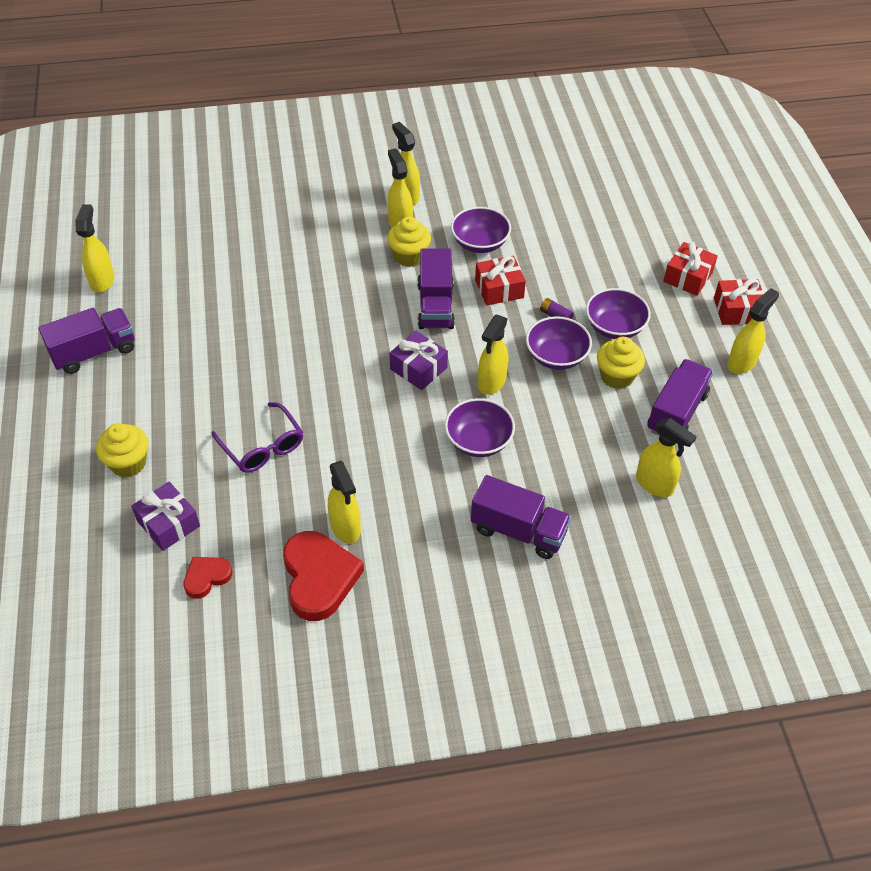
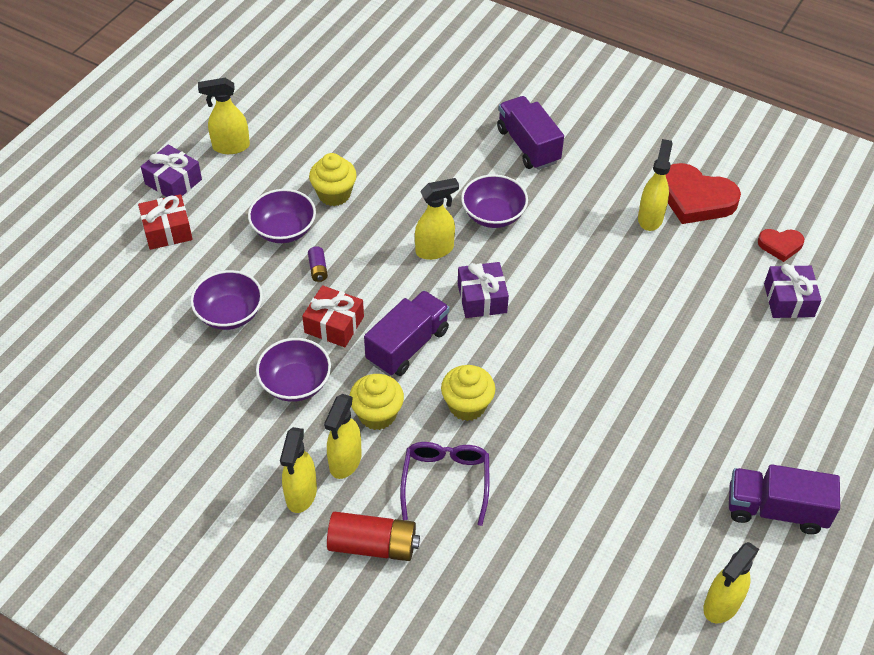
camera: 140 degrees left, 0 degrees up
yellow cupcake [96,423,148,477] -> yellow cupcake moved to [441,365,495,421]
purple glasses [211,402,303,473] -> purple glasses moved to [400,442,489,526]
red heart [283,531,364,621] -> red heart turned 90 degrees counterclockwise [666,163,741,224]
purple bowl [526,316,592,370] -> purple bowl moved to [190,270,263,330]
yellow spray bottle [636,418,697,497] -> none
purple truck [647,359,713,436] -> none
red gift [714,279,764,325] -> purple gift [141,144,202,197]
none -> red battery [327,512,420,561]

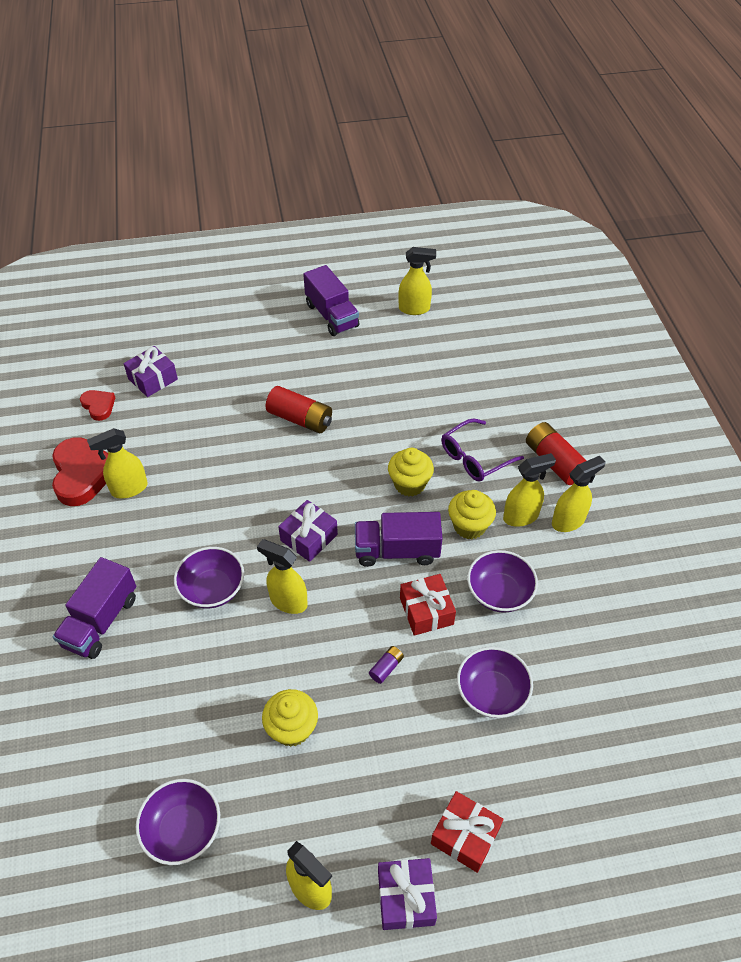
camera: 130 degrees left, 0 degrees up
purple bowl [248,189,316,243] -> purple bowl moved to [136,779,220,865]
none -> red battery [266,386,332,433]

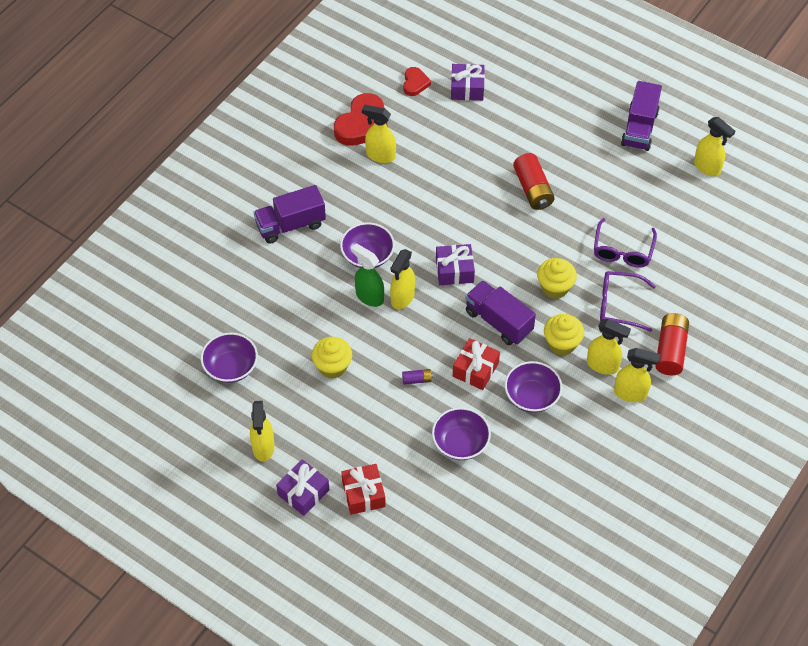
camera: 45 degrees right, 5 degrees up
yellow spray bottle [257,539,308,614] -> yellow spray bottle turned 135 degrees counterclockwise [390,249,415,309]
none -> green spray bottle [351,243,384,307]
none -> purple glasses [594,218,657,268]

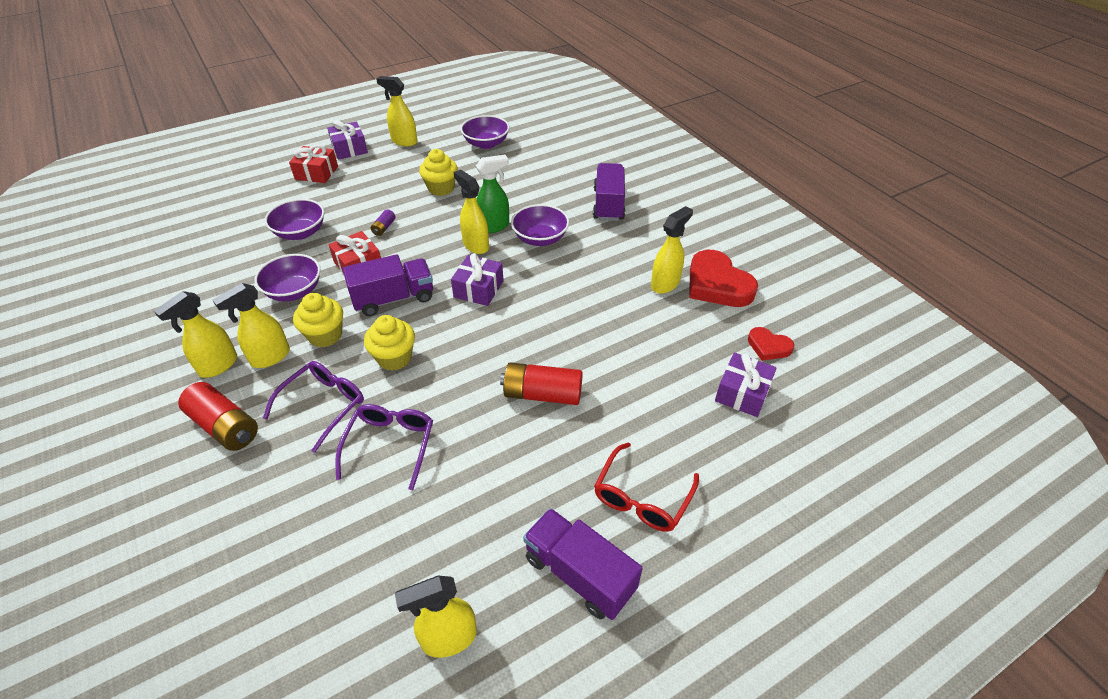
camera: 115 degrees right, 10 degrees down
purple glasses [594,218,657,268] -> purple glasses turned 60 degrees clockwise [335,404,433,490]
none -> red glasses [594,442,699,532]

